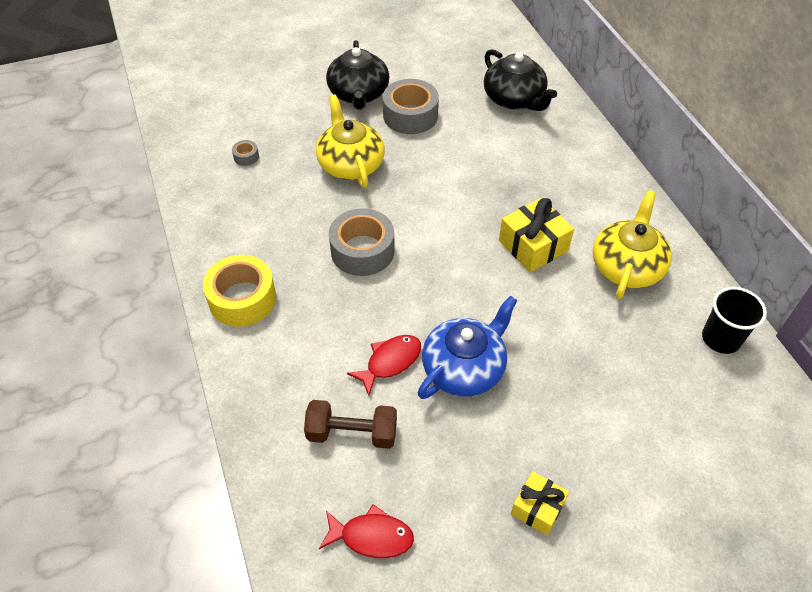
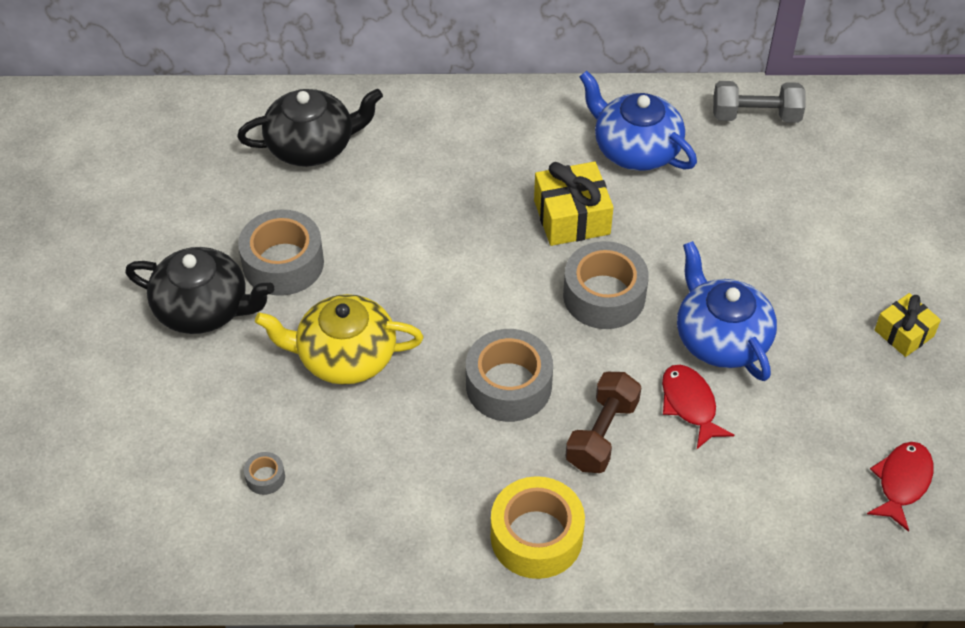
camera: 70 degrees left, 0 degrees up
brown dumbbell [304,400,397,449] -> brown dumbbell moved to [566,372,641,473]
yellow teapot [593,190,672,299] -> blue teapot [579,71,697,171]
black cup [702,287,767,354] -> grey dumbbell [713,81,805,123]
none -> grey tape [563,241,649,329]

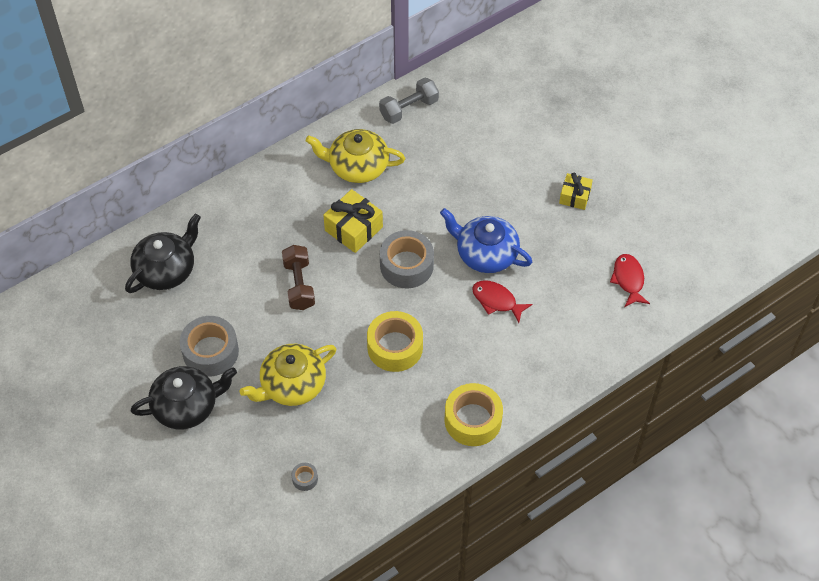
camera: 35 degrees left, 5 degrees up
grey tape [466,329,553,422] -> yellow tape [367,311,423,372]
brown dumbbell [566,372,641,473] -> brown dumbbell moved to [282,245,315,310]
blue teapot [579,71,697,171] -> yellow teapot [306,129,405,183]

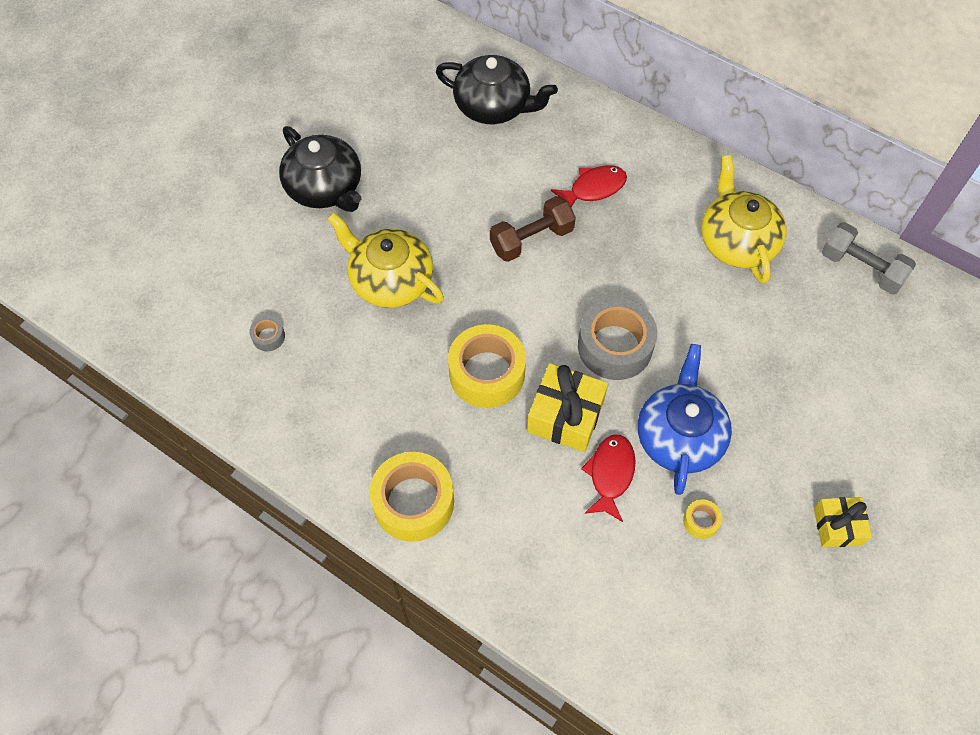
camera: 70 degrees right, 5 degrees up
grey tape [180,316,239,377] -> none
yellow gift [323,189,383,253] -> yellow gift moved to [527,363,608,452]
red fish [610,254,650,307] -> red fish moved to [551,165,627,207]
none -> yellow tape [683,500,722,539]

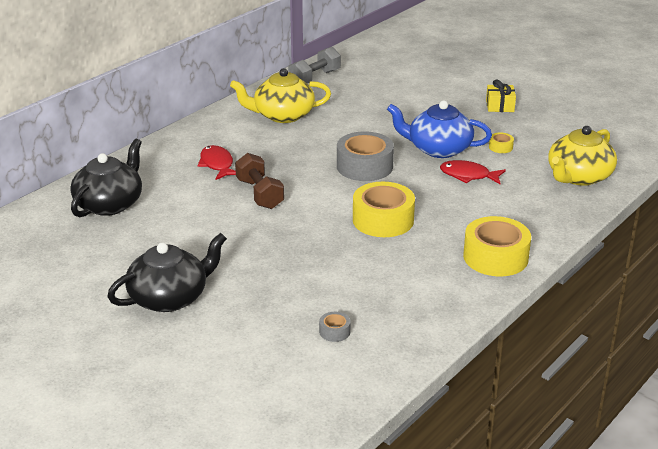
camera: 85 degrees left, 30 degrees down
yellow teapot [328,213,444,308] -> yellow teapot moved to [548,126,617,186]
yellow gift [527,363,608,452] -> none

